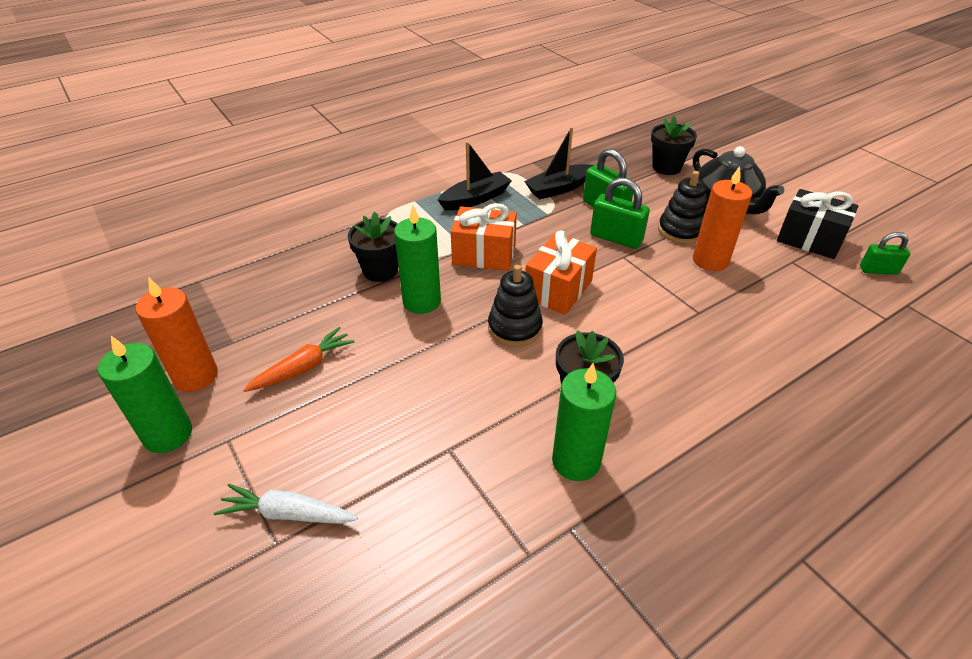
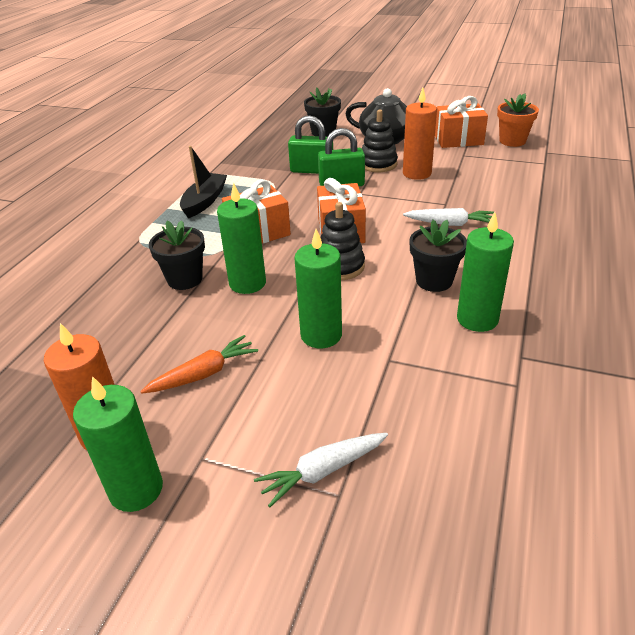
camera: 35 degrees left, 5 degrees down
orange carrot [243,327,355,392] -> orange carrot turned 45 degrees clockwise [140,335,258,394]
black boat [524,127,594,200] -> none
black gift [777,189,858,259] -> orange gift [435,96,488,148]
green padlock [860,232,910,275] -> orange flower pot [497,93,539,147]
none -> green candle [294,229,342,348]
none -> white carrot [403,208,494,226]

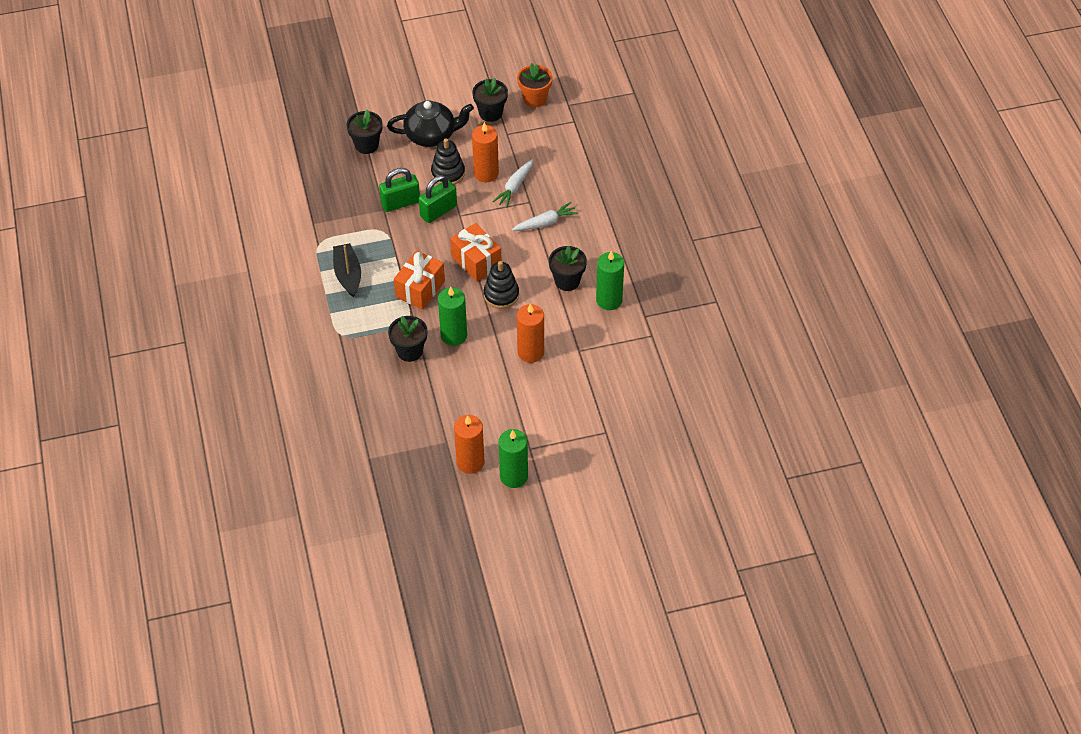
camera: 35 degrees left, 15 degrees up
orange carrot [140,335,258,394] -> none
white carrot [254,433,388,507] -> white carrot moved to [492,159,533,208]
green candle [294,229,342,348] -> orange candle [517,303,544,363]
orange gift [435,96,488,148] -> black flower pot [472,78,508,122]

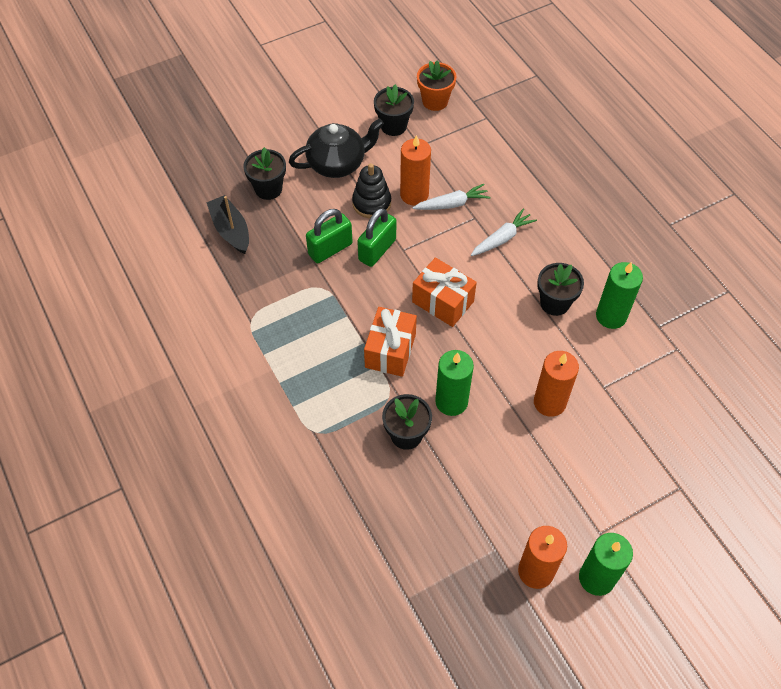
camera: 15 degrees left, 5 degrees up
black boat [333,243,361,297] -> black boat moved to [207,195,249,254]
black stacking toy [484,261,519,309] -> none
white carrot [492,159,533,208] -> white carrot turned 120 degrees counterclockwise [413,184,491,210]

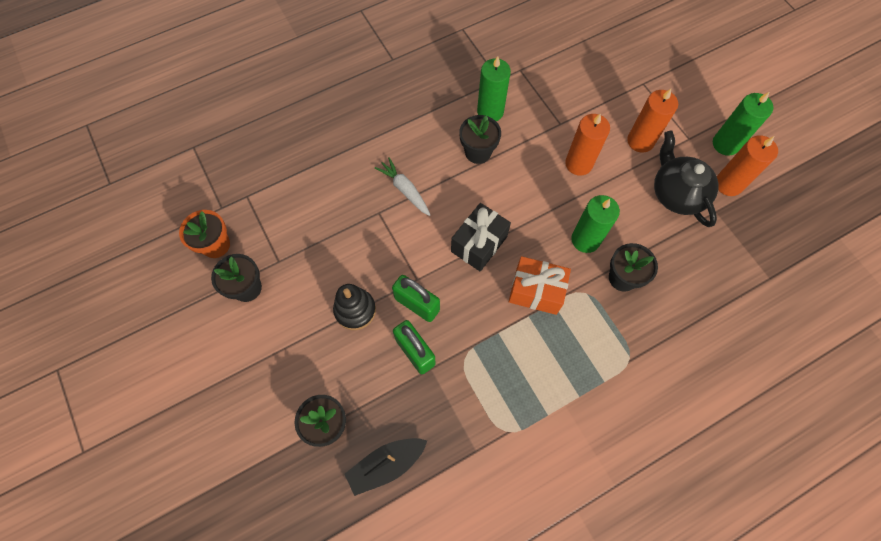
camera: 90 degrees left, 10 degrees up
black teapot [289,118,384,178] -> black teapot moved to [654,130,719,227]
orange candle [400,135,431,205] -> orange candle moved to [627,89,678,153]
orange gift [412,258,477,327] -> black gift [451,203,511,271]
white carrot [413,184,491,210] -> none

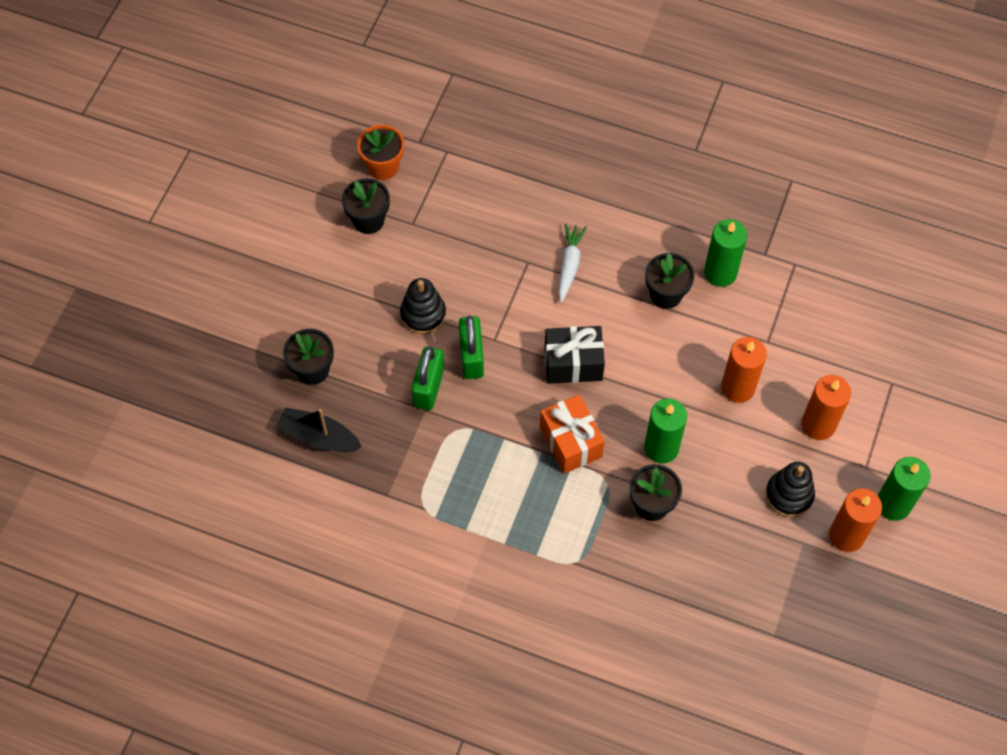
camera: 50 degrees right, 5 degrees down
black teapot [654,130,719,227] -> black stacking toy [765,462,815,517]

